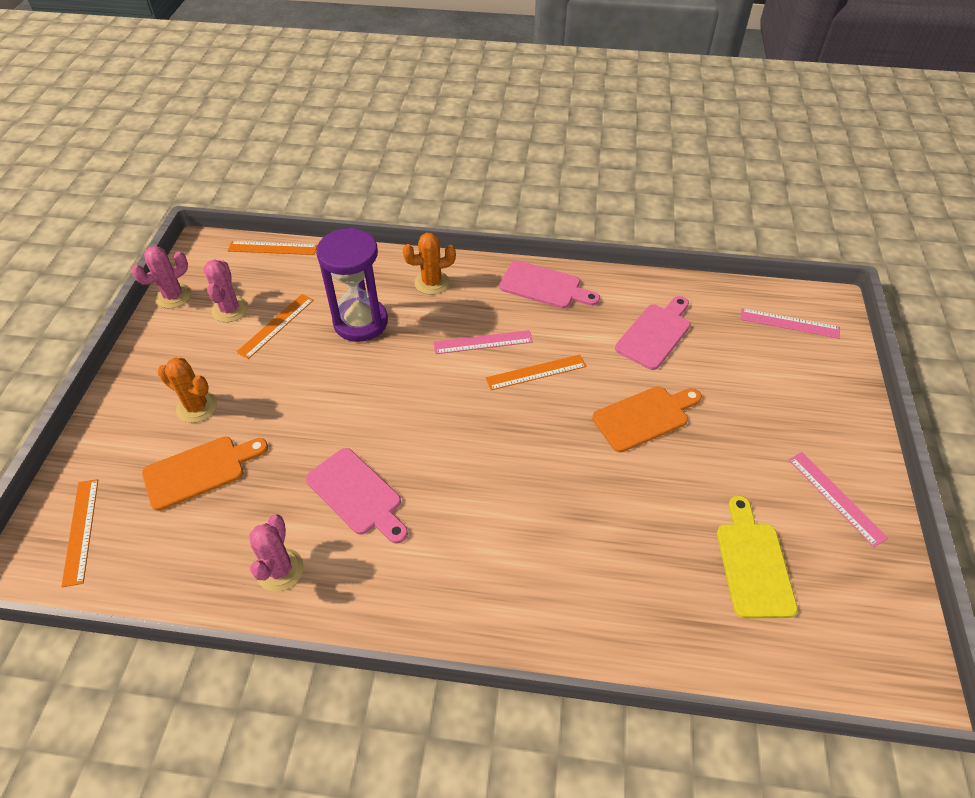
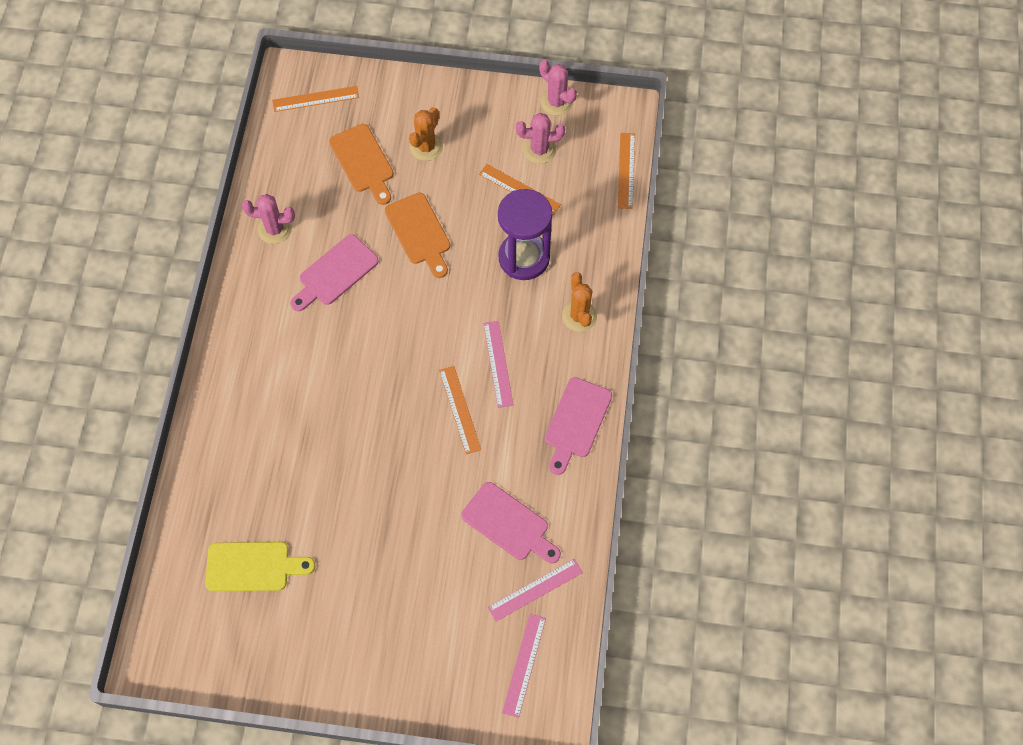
camera: 90 degrees right, 15 degrees up
orange cutting board [592,386,702,452] -> orange cutting board moved to [385,193,450,278]
pink ruler [789,452,888,547] -> pink ruler moved to [488,559,583,622]

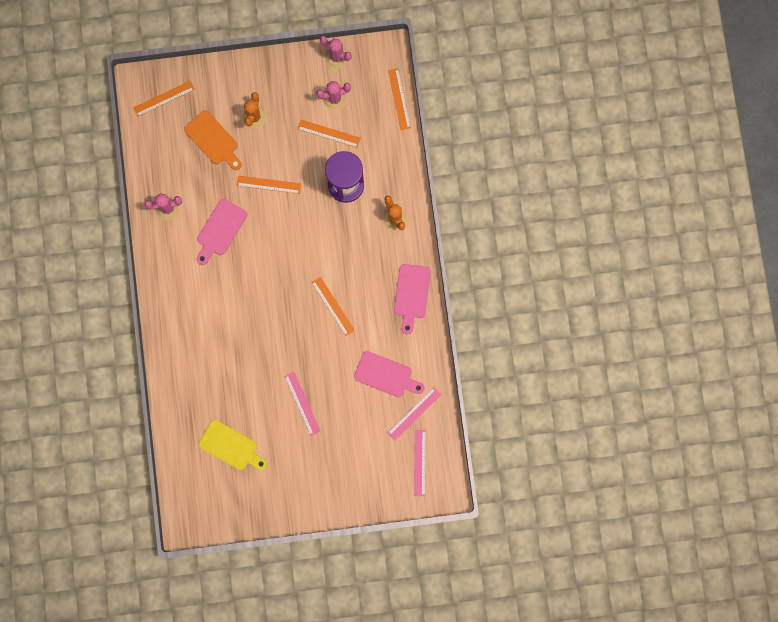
camera: 15 degrees left, 15 degrees up
yellow cutting board [205,542,315,591] -> yellow cutting board turned 45 degrees clockwise [199,420,267,470]
orange cutting board [385,193,450,278] -> orange ruler [237,176,301,194]
pink ruler [483,321,513,408] -> pink ruler moved to [284,372,320,436]

